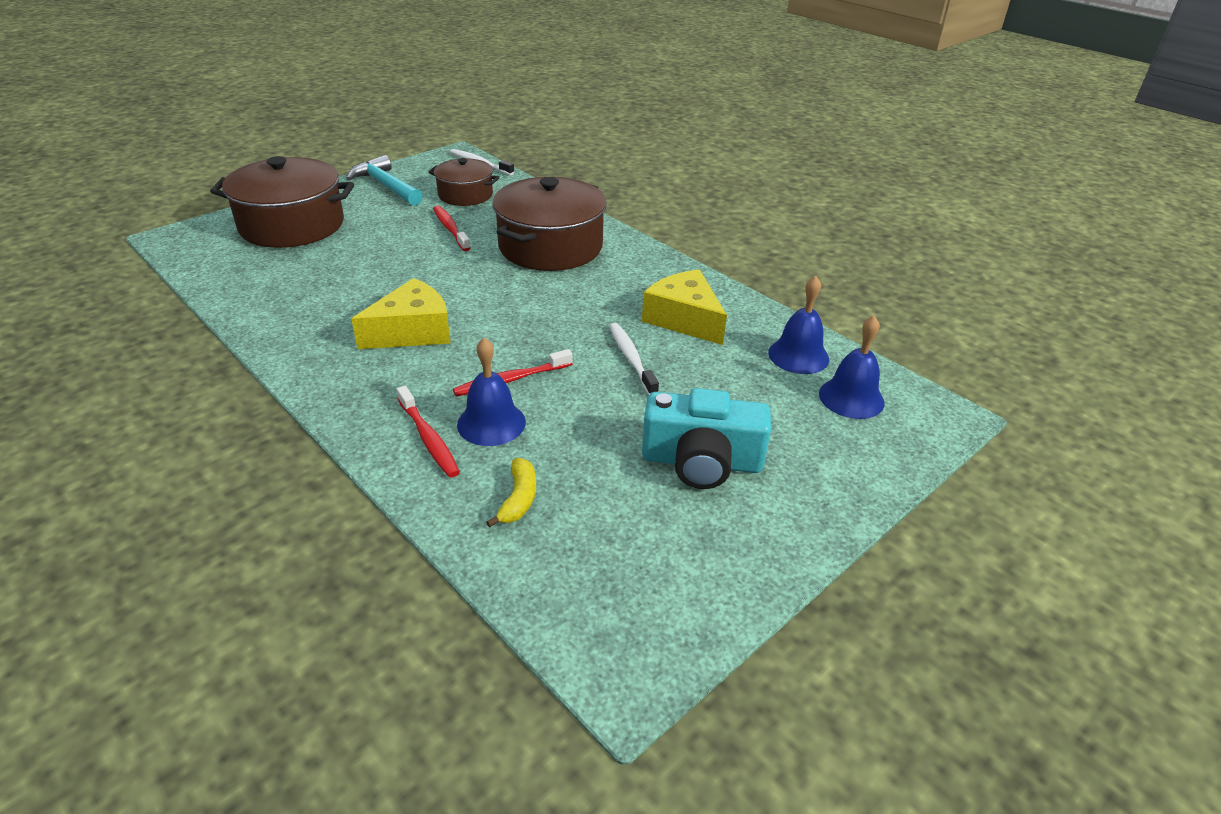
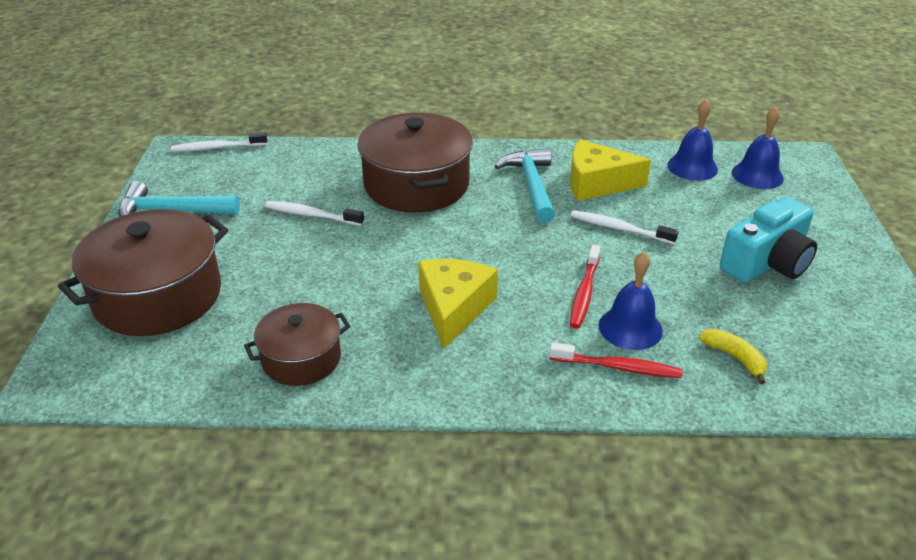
camera: 45 degrees left, 0 degrees up
brown pot [428,158,500,206] -> brown pot moved to [244,303,351,386]
red toothbrush [433,206,471,251] -> white toothbrush [265,201,364,226]
none -> turquoise hammer [495,148,555,223]

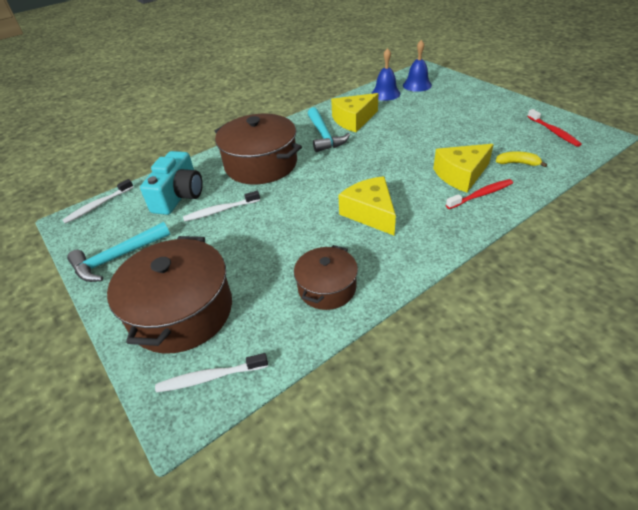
camera: 35 degrees left, 5 degrees up
turquoise hammer [495,148,555,223] -> turquoise hammer turned 150 degrees counterclockwise [308,107,350,152]
red toothbrush [570,245,601,329] -> red toothbrush moved to [527,109,582,147]
white toothbrush [571,210,679,244] -> white toothbrush moved to [155,353,268,393]
blue bell [599,252,663,350] -> yellow cheese [433,144,494,193]
turquoise camera [720,197,817,283] -> turquoise camera moved to [140,151,203,215]

